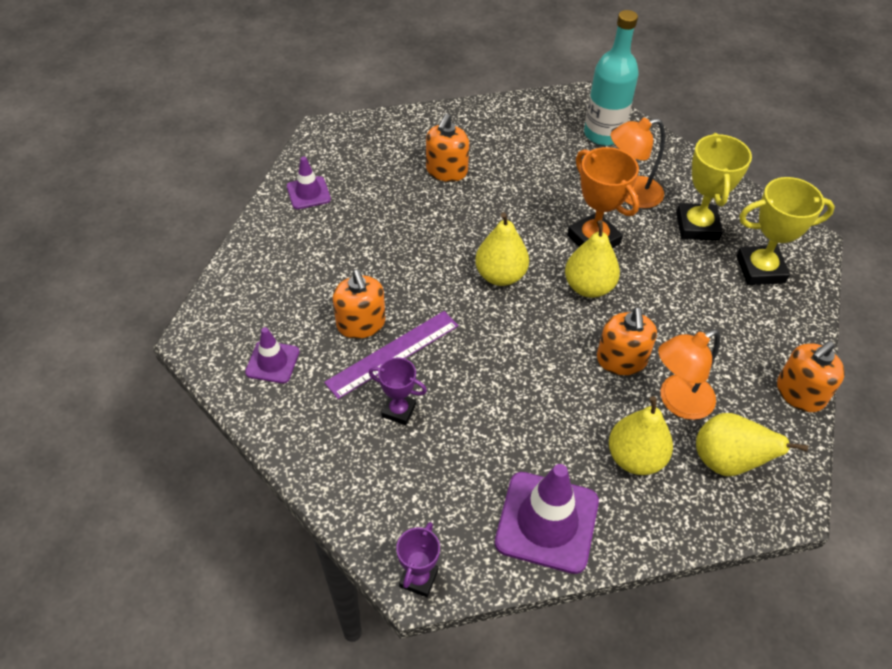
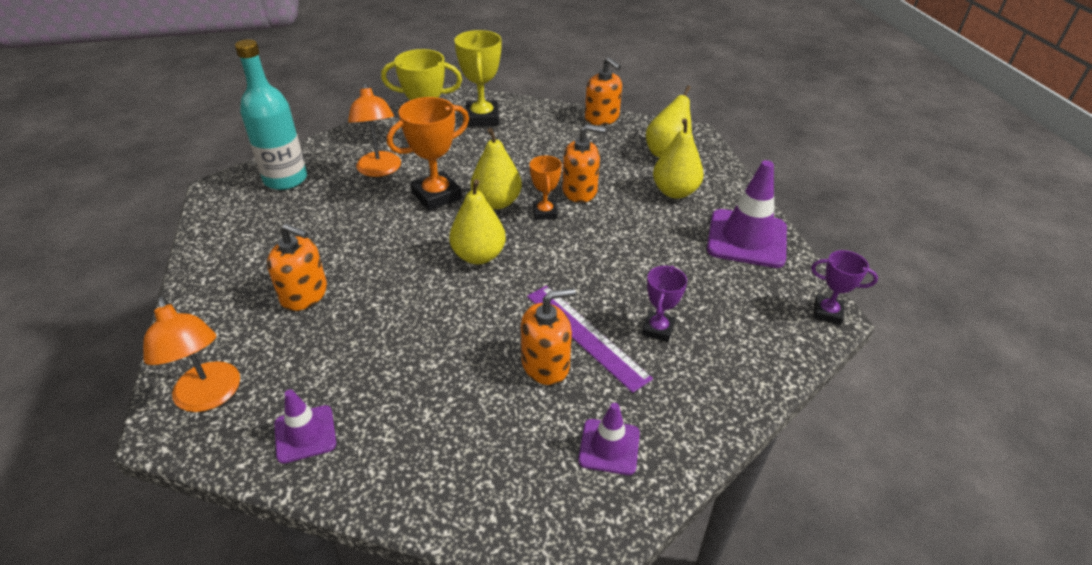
camera: 90 degrees left, 10 degrees down
orange lamp [658,330,720,420] -> orange lamp moved to [143,296,240,412]
none -> orange trophy [530,156,562,220]

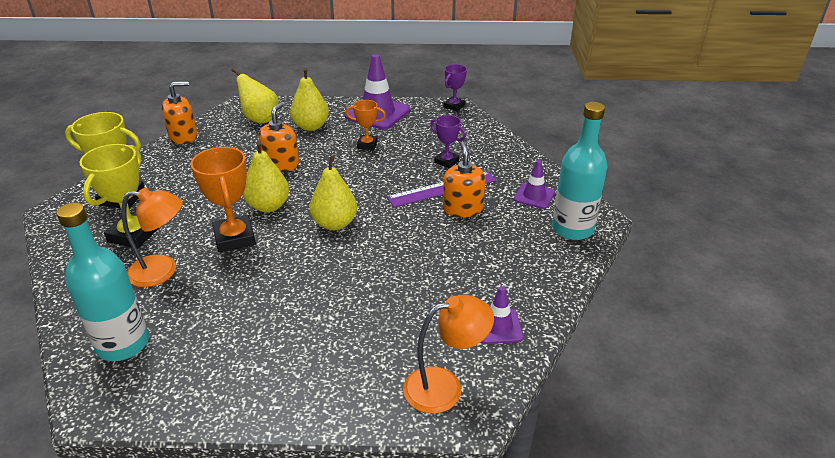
camera: 75 degrees left, 5 degrees down
orange soap dispenser [267,223,327,311] -> none
orange trophy [530,156,562,220] -> orange trophy moved to [346,100,386,150]
none -> turquoise bottle [552,102,607,240]

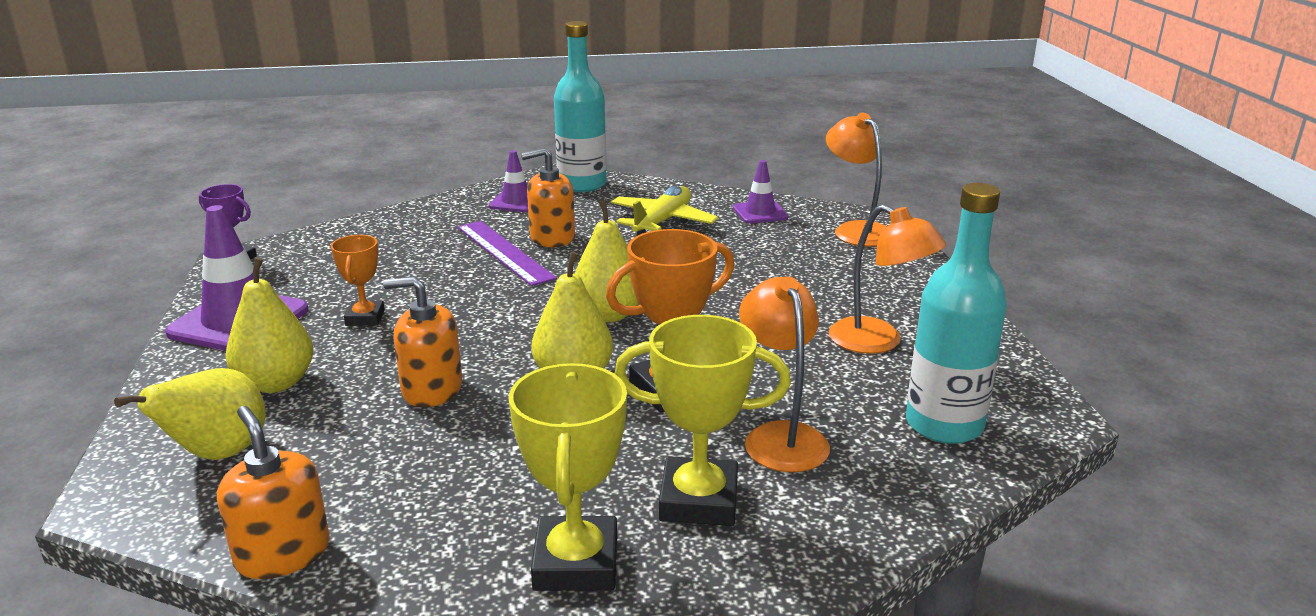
camera: 100 degrees left, 10 degrees down
purple trophy [430,115,466,168] -> none
none -> yellow plane [611,186,718,236]
none -> orange lamp [829,204,946,354]

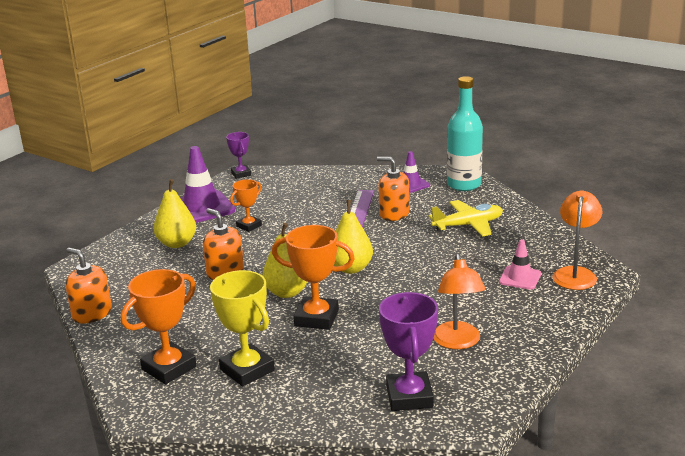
camera: 45 degrees right, 0 degrees up
yellow pear [114,368,266,460] -> none
orange soap dispenser [217,406,330,579] -> orange soap dispenser turned 60 degrees counterclockwise [66,247,112,324]
yellow trophy [509,363,627,591] -> orange trophy [121,269,197,384]
purple traffic cone [733,160,788,223] -> none
orange lamp [739,277,830,472] -> none
turquoise bottle [906,183,1007,444] -> purple trophy [379,292,438,411]
none -> pink traffic cone [499,239,541,290]

